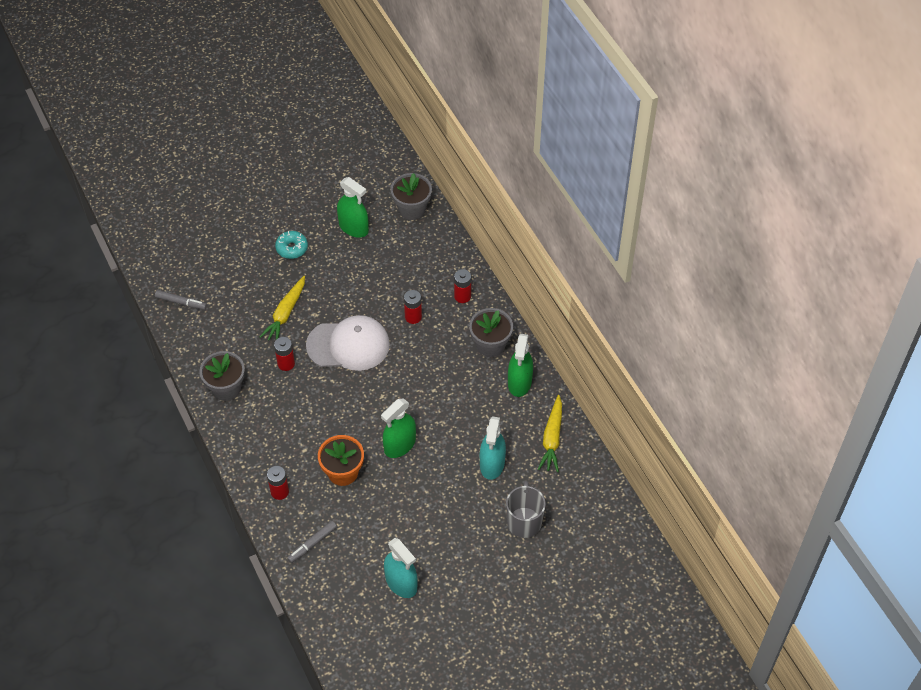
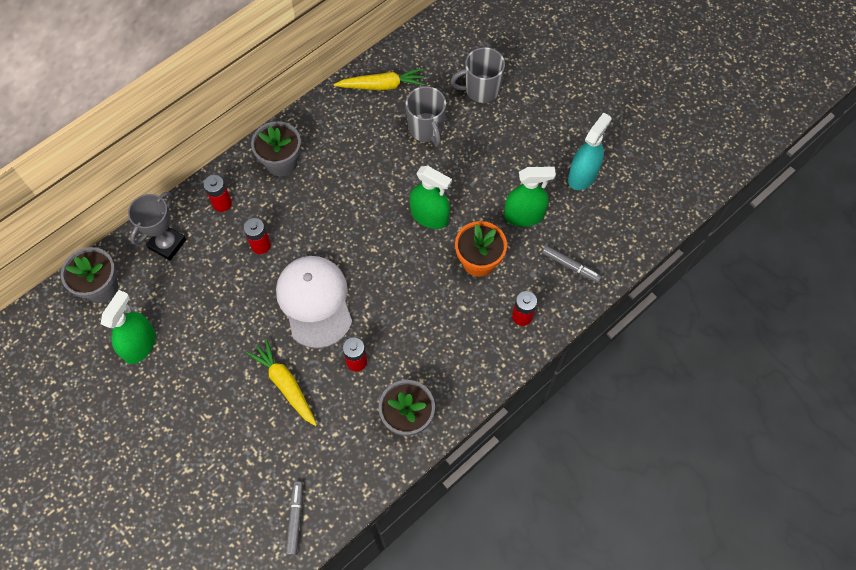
camera: 105 degrees left, 10 degrees up
yellow carrot [260,276,305,340] -> yellow carrot turned 135 degrees counterclockwise [247,339,317,426]
turquoise donut [275,231,308,259] -> none
turquoise spray bottle [480,416,506,480] -> grey mug [406,86,446,146]
green spray bottle [508,334,533,397] -> green spray bottle moved to [504,167,556,227]
none -> grey trophy [128,192,186,261]

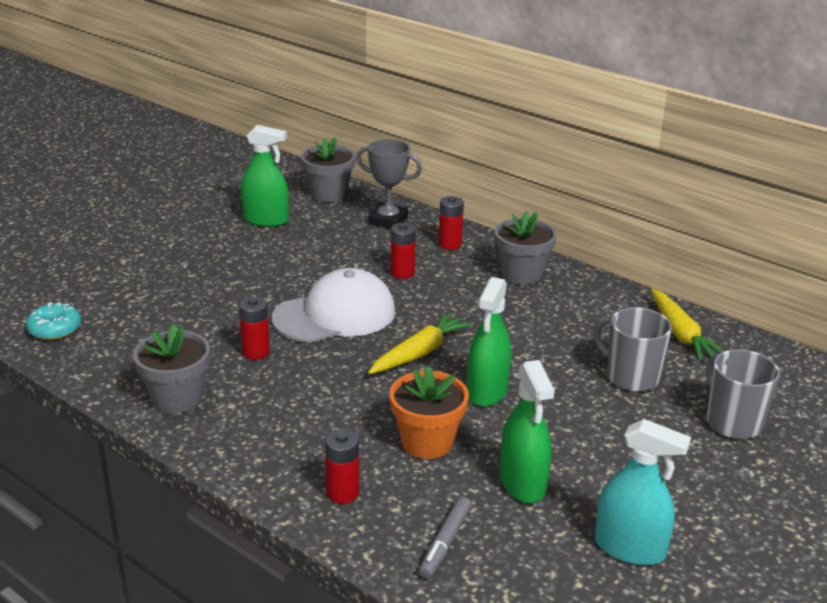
camera: 80 degrees right, 35 degrees down
yellow carrot [247,339,317,426] -> yellow carrot moved to [368,313,472,374]
grey marker [286,481,303,555] -> turquoise donut [26,302,81,340]
grey mug [406,86,446,146] -> grey mug turned 75 degrees clockwise [593,307,672,392]

